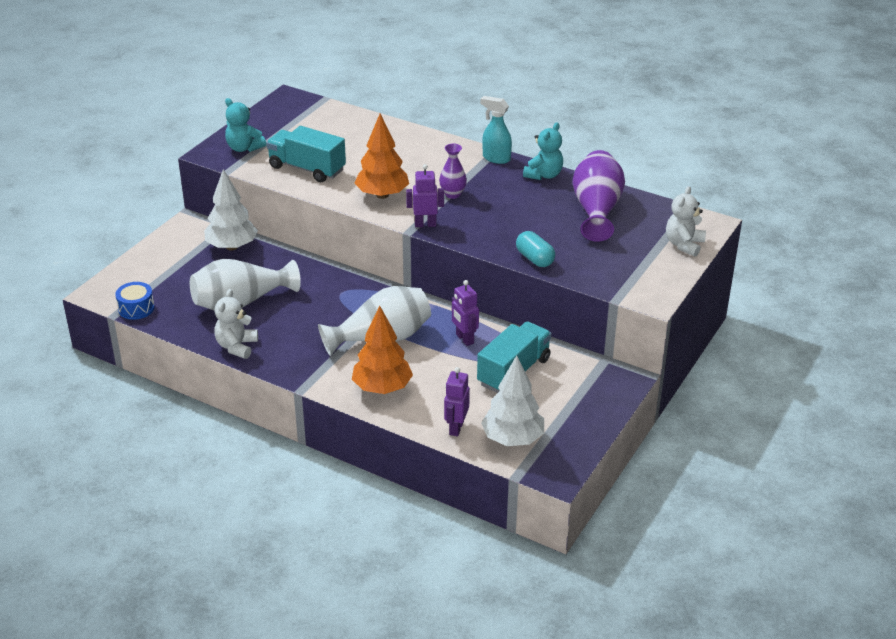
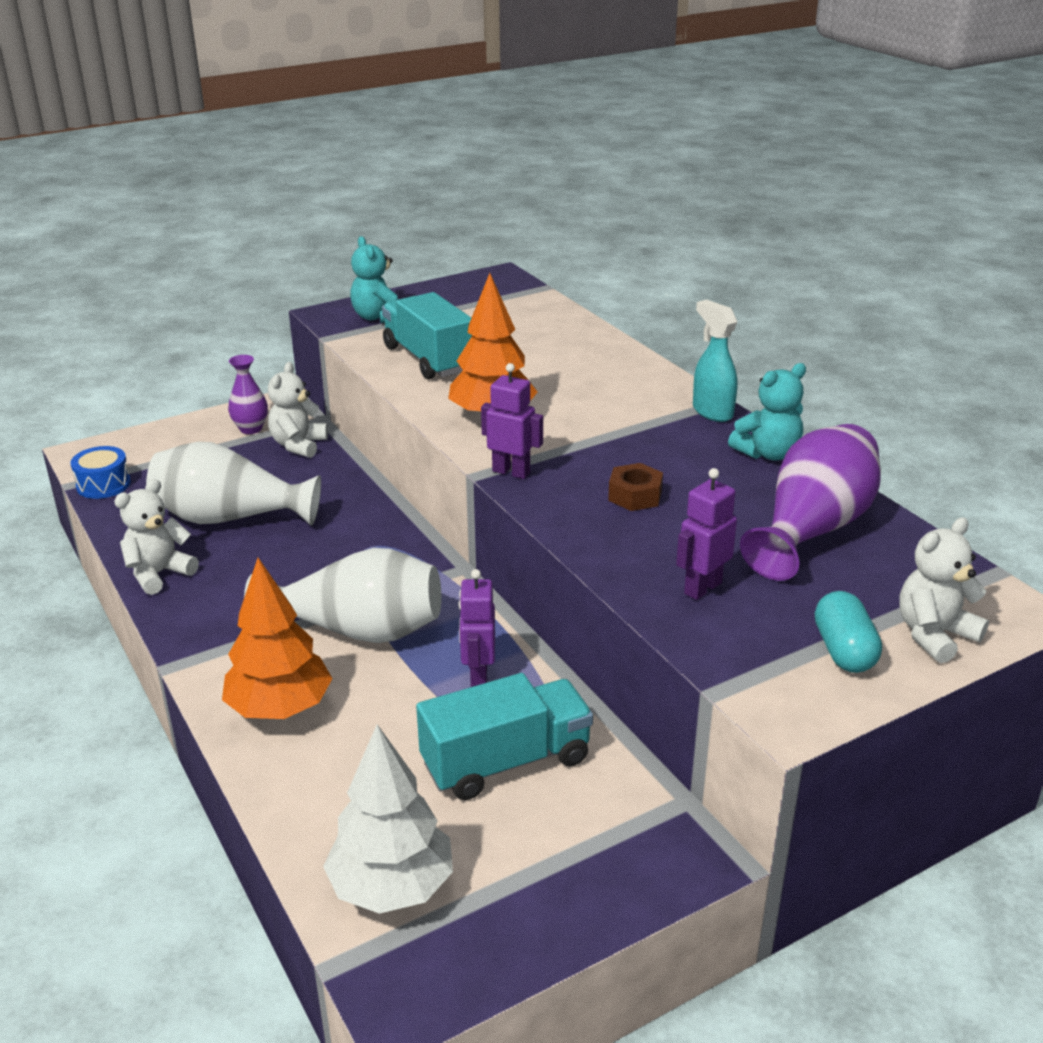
camera: 30 degrees right, 5 degrees down
white tree [204,169,258,250] -> white teddy bear [268,362,328,458]
purple vase [439,144,467,199] -> purple vase moved to [228,355,268,434]
purple robot [444,367,470,436] -> purple robot moved to [676,468,737,600]
turquoise capsule [516,231,555,267] -> turquoise capsule moved to [815,591,882,673]
none -> brown nut [608,463,663,511]

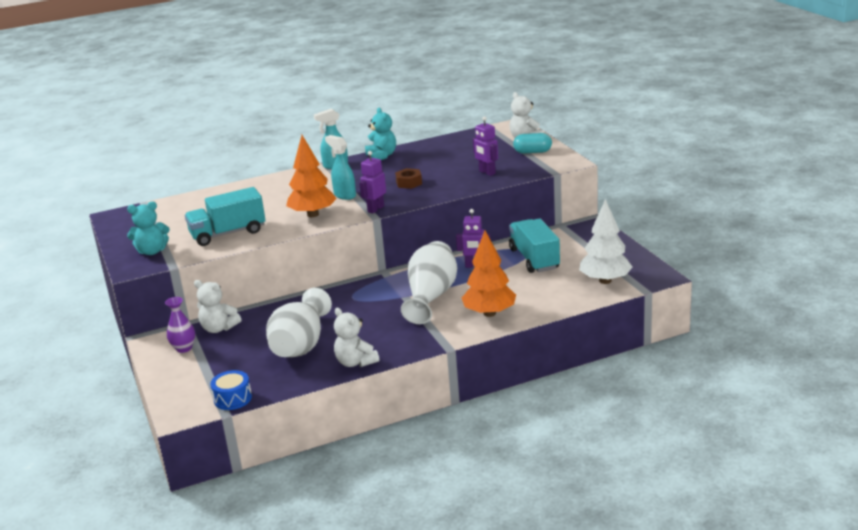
camera: 80 degrees left, 5 degrees down
purple vase [740,424,881,581] -> none
none -> turquoise spray bottle [325,135,356,200]

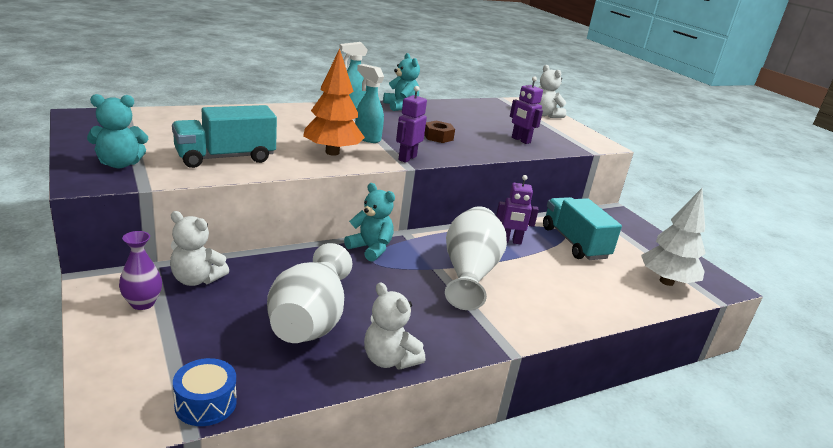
camera: 10 degrees left, 0 degrees up
orange tree [462,231,516,317] -> none
turquoise capsule [513,133,552,154] -> none
none -> turquoise teddy bear [344,183,395,262]

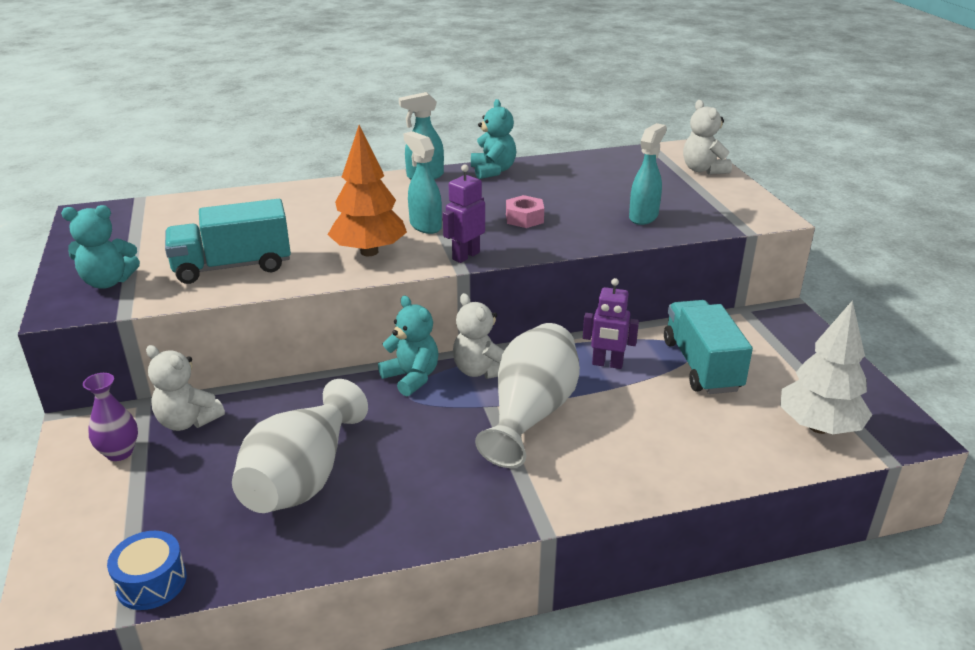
camera: 15 degrees right, 5 degrees up
white teddy bear [364,282,425,370] -> white teddy bear moved to [453,293,504,379]
brown nut [424,121,455,143] -> pink nut [506,195,544,228]
purple robot [510,76,543,144] -> turquoise spray bottle [629,123,667,225]

